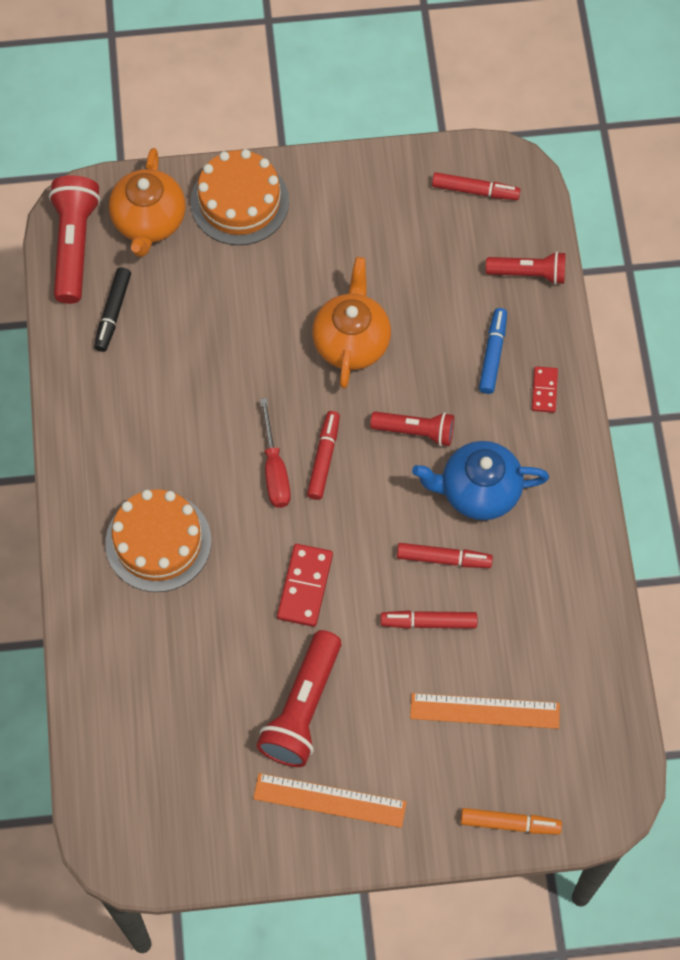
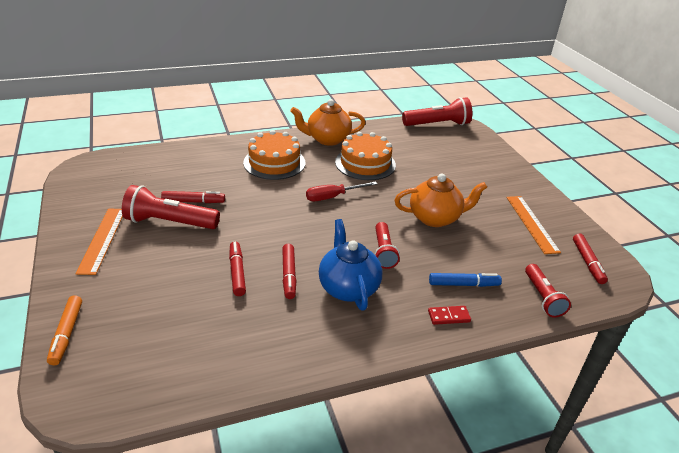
camera: 75 degrees right, 30 degrees down
black marker [94,267,131,352] -> none
orange teapot [109,148,185,257] -> orange teapot moved to [290,99,365,146]
orange cake [190,149,289,245] -> orange cake moved to [335,132,396,180]
red domino [277,544,333,627] -> none
red marker [307,411,340,500] -> red marker moved to [161,191,225,203]
orange ruler [410,693,560,729] -> orange ruler moved to [507,196,561,254]

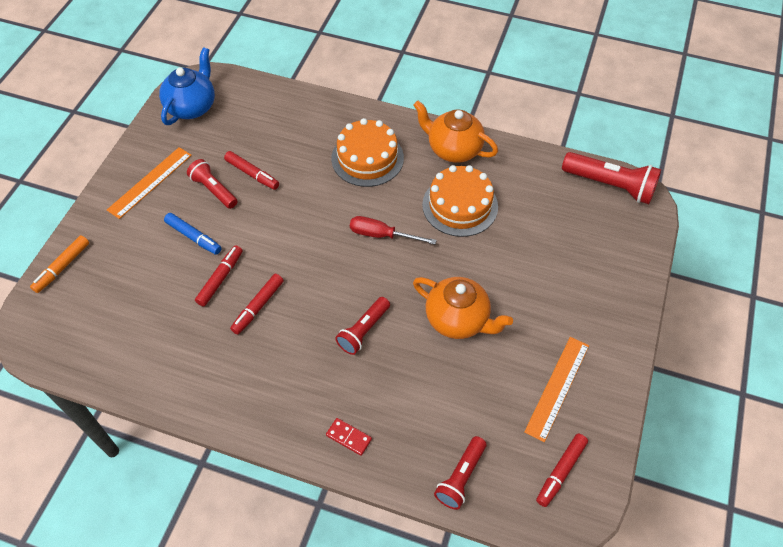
camera: 40 degrees right, 20 degrees up
red flashlight [122,185,220,229] -> red flashlight [187,159,238,209], size x0.64
blue teapot [319,219,382,311] -> blue teapot moved to [159,47,215,125]
blue marker [429,273,502,287] -> blue marker moved to [164,213,222,255]

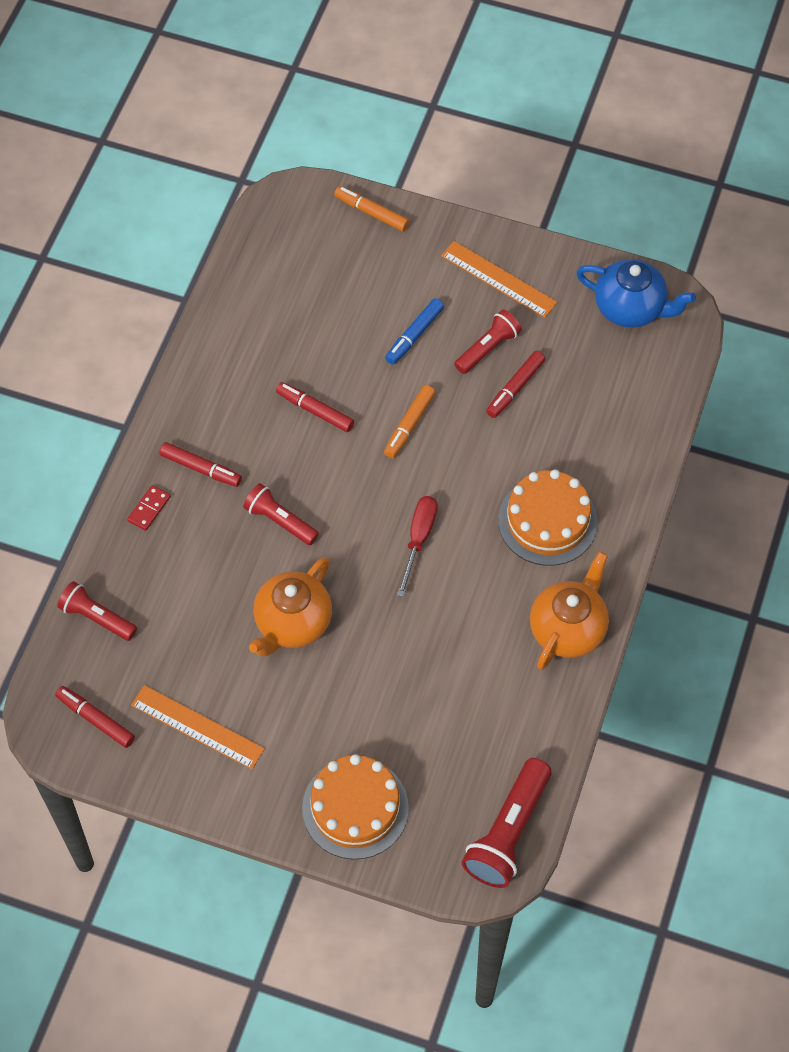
camera: 90 degrees right, 5 degrees up
red marker [195,245,243,306] -> red marker moved to [159,442,242,487]
orange cake [422,165,498,237] -> orange cake moved to [302,754,409,859]
none -> orange marker [384,385,435,458]

